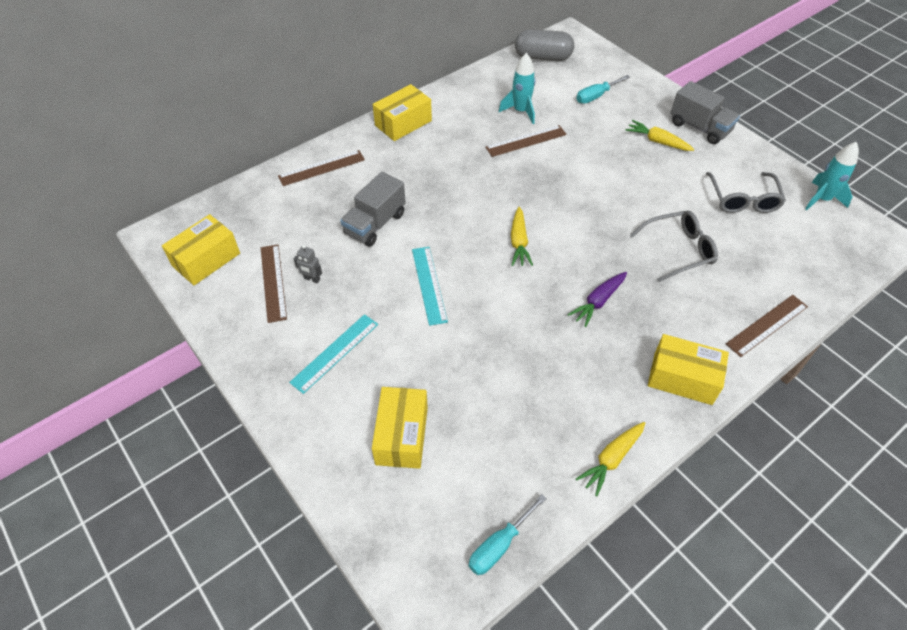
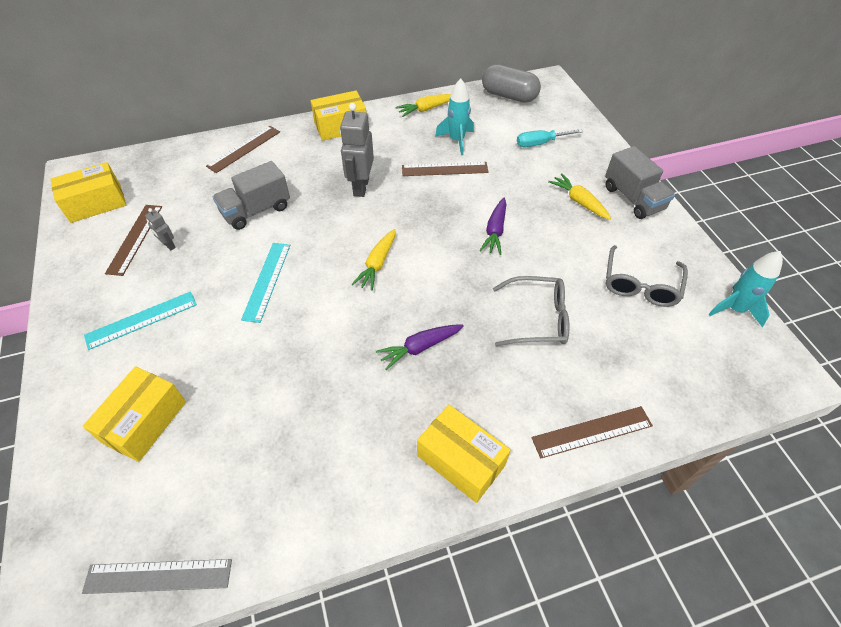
camera: 20 degrees right, 0 degrees up
brown ruler [278,150,365,186] -> brown ruler turned 45 degrees counterclockwise [206,126,280,173]
turquoise screwdriver [469,494,547,575] -> grey ruler [82,559,232,594]
yellow carrot [576,422,645,496] -> yellow carrot moved to [396,94,451,117]
none -> grey robot [340,103,374,197]
none -> purple carrot [480,198,506,255]

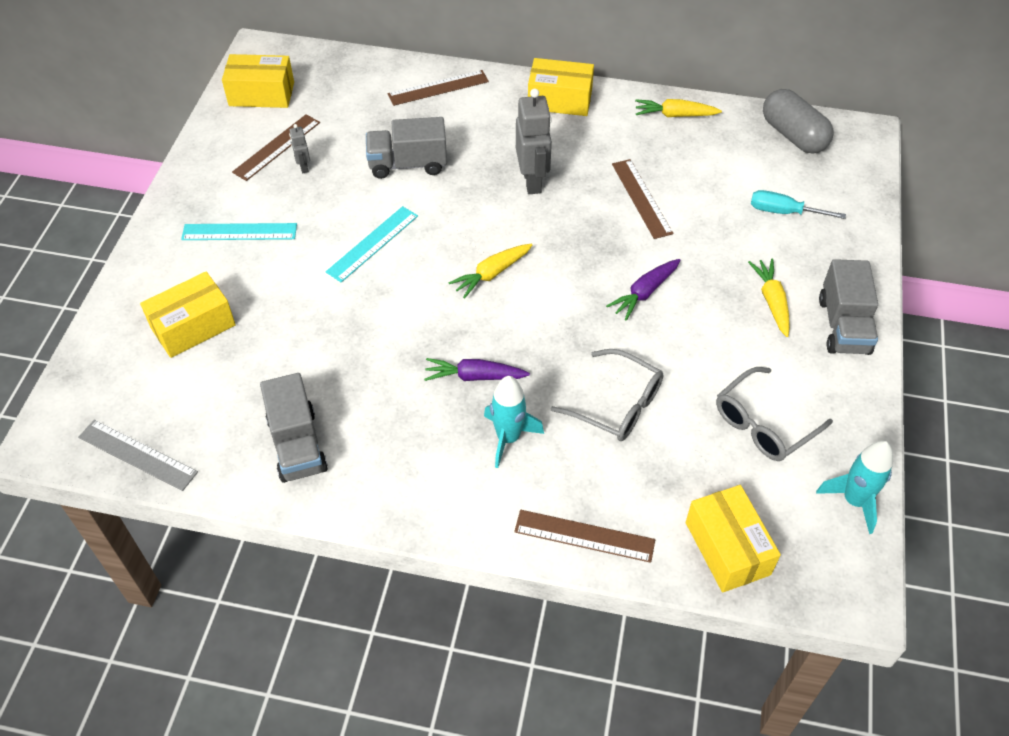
camera: 30 degrees right, 0 degrees up
grey robot [340,103,374,197] -> grey robot turned 135 degrees clockwise [516,88,552,194]
brown ruler [402,162,489,176] -> brown ruler turned 45 degrees clockwise [612,159,673,239]
yellow box [417,404,511,503] -> yellow box moved to [686,485,781,592]
turquoise rocket [435,79,474,155] -> turquoise rocket moved to [484,376,544,468]
none -> grey truck [260,373,328,483]

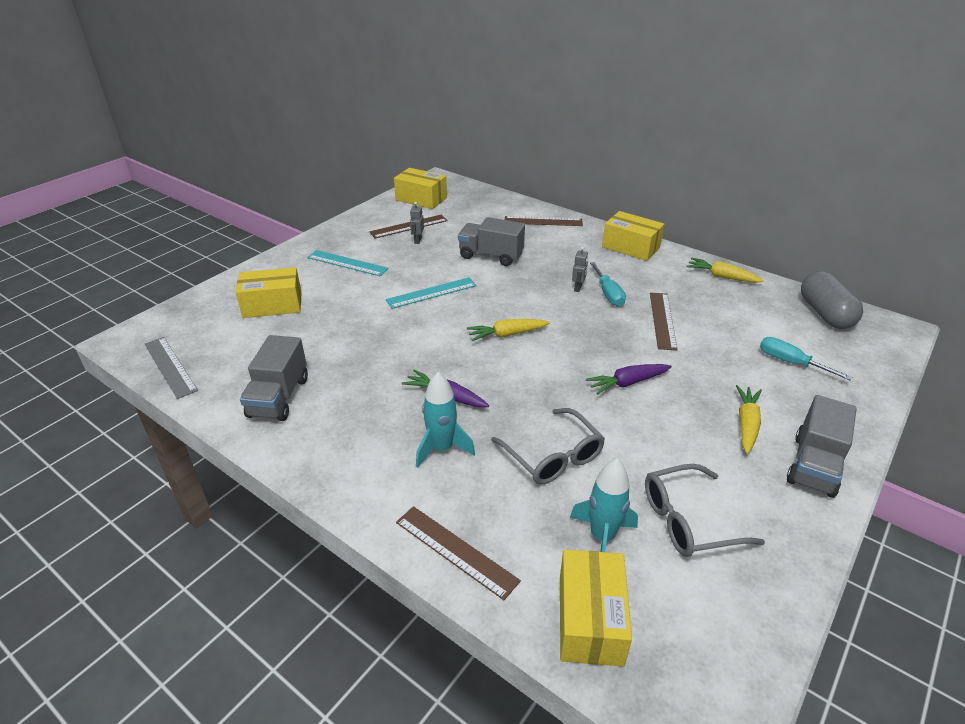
camera: 25 degrees right, 15 degrees down
grey robot [516,88,552,194] -> grey robot [572,246,588,292], size x0.49
turquoise rocket [816,441,893,534] -> turquoise rocket moved to [570,459,638,552]
none -> turquoise screwdriver [590,262,626,307]

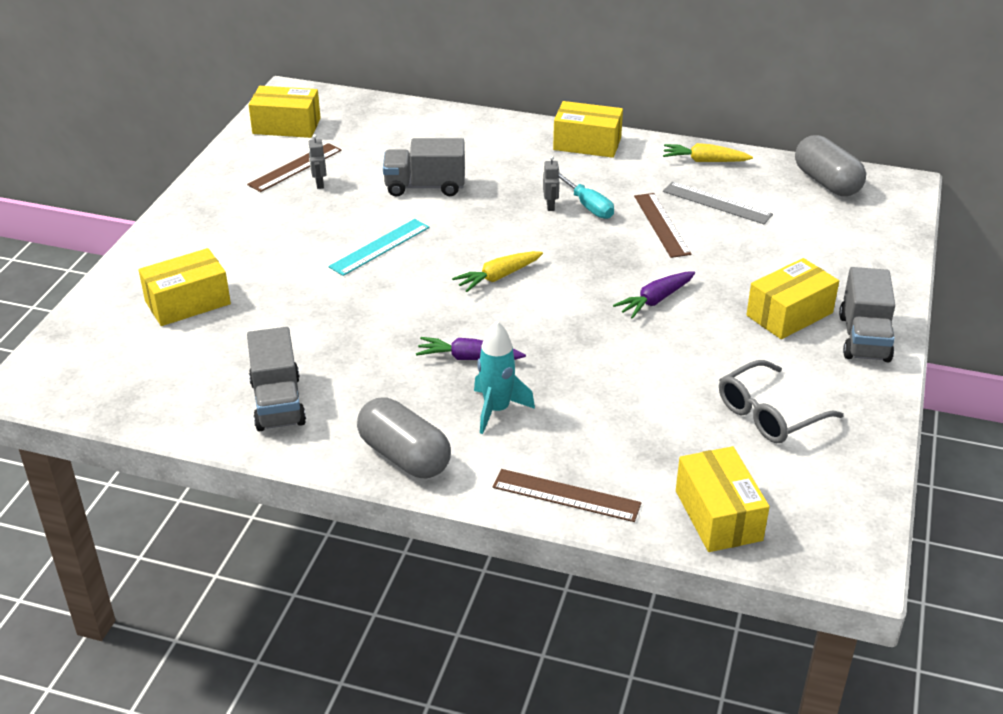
camera: 20 degrees left, 0 degrees up
grey ruler [145,337,198,399] -> grey ruler moved to [663,182,773,224]
turquoise ruler [307,250,389,276] -> none
grey glasses [491,408,605,484] -> none
brown ruler [505,216,583,226] -> none
turquoise rocket [570,459,638,552] -> none
yellow carrot [736,385,762,454] -> yellow box [746,258,839,339]
turquoise screwdriver [760,337,852,380] -> none
none -> grey capsule [357,398,451,478]

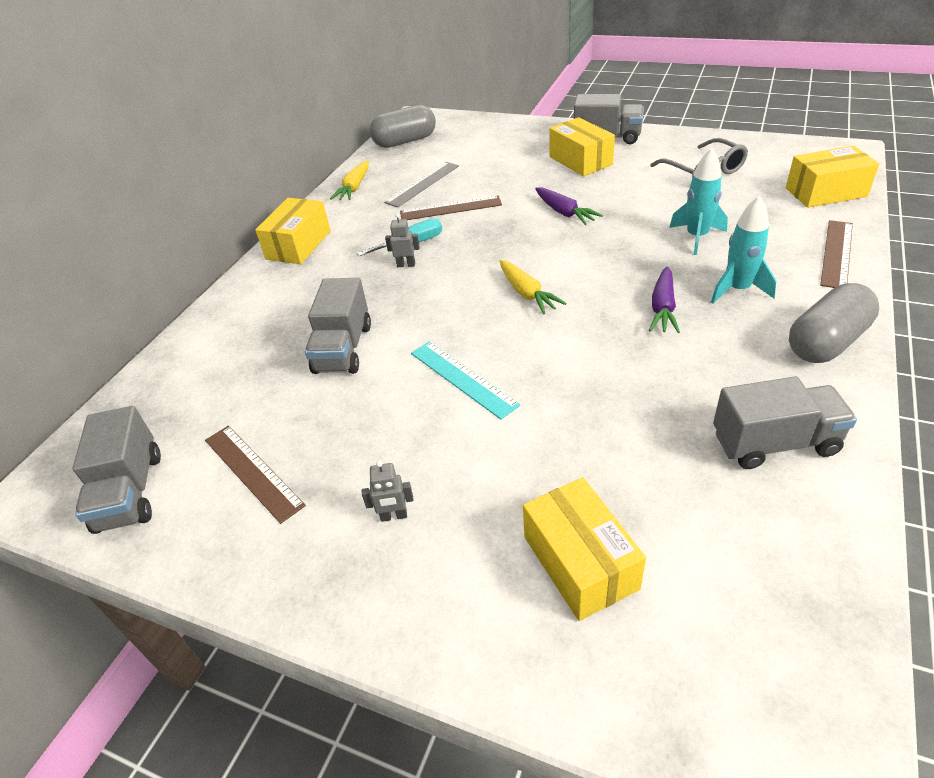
camera: 80 degrees left, 5 degrees up
yellow box [248,86,321,138] -> grey truck [73,406,161,534]
grey robot [308,134,327,189] -> grey robot moved to [362,460,413,522]
none -> turquoise rocket [669,148,728,255]

